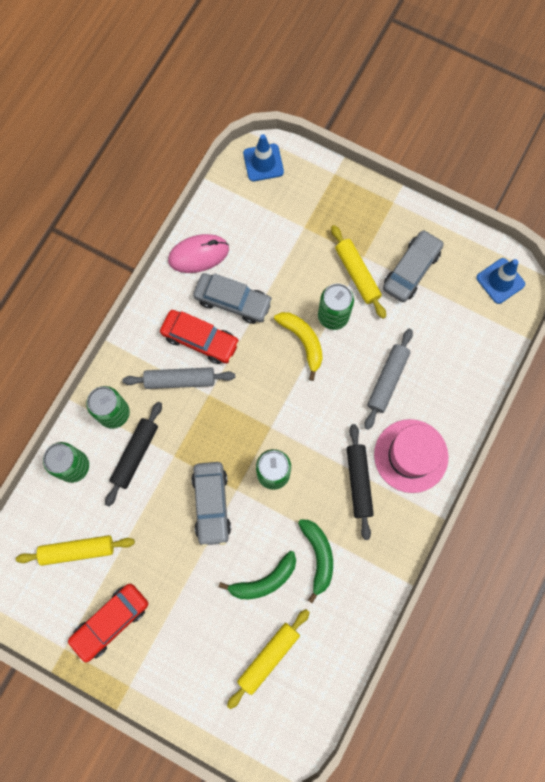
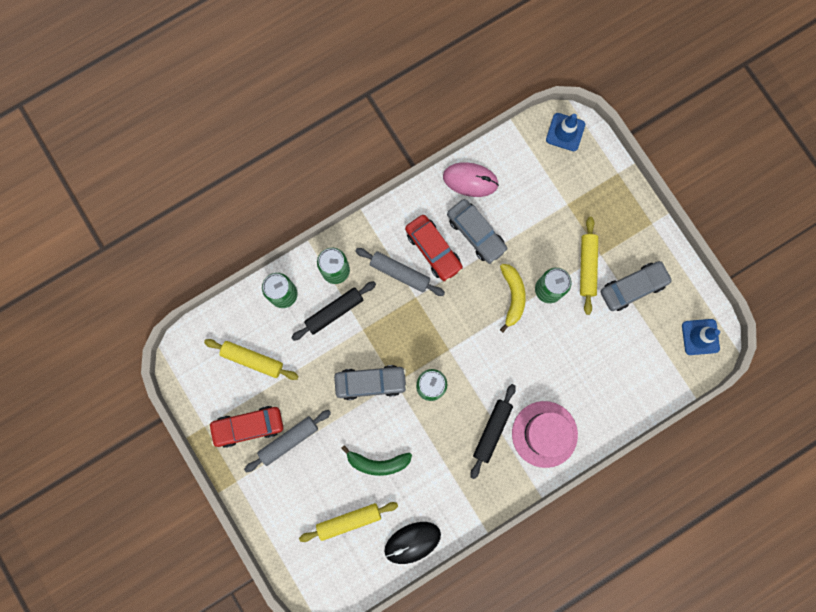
camera: 30 degrees right, 5 degrees up
grey car [191,462,231,547] -> grey car turned 120 degrees counterclockwise [334,365,407,400]
green banana [298,520,333,603] -> none
grey rolling pin [365,329,413,430] -> grey rolling pin moved to [244,410,331,473]
none -> black mouse [384,522,441,564]

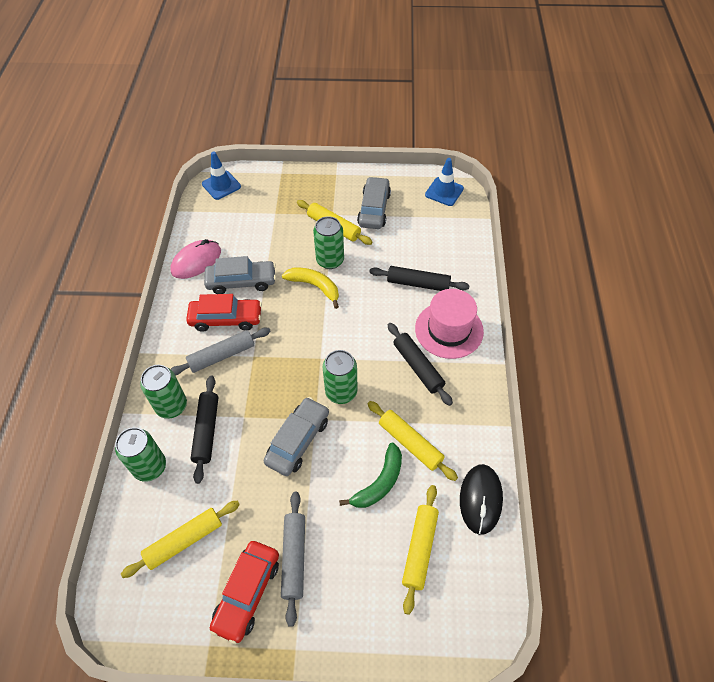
camera: 55 degrees left, 25 degrees down
none -> yellow rolling pin [368,401,458,481]
none -> black rolling pin [369,266,470,291]

